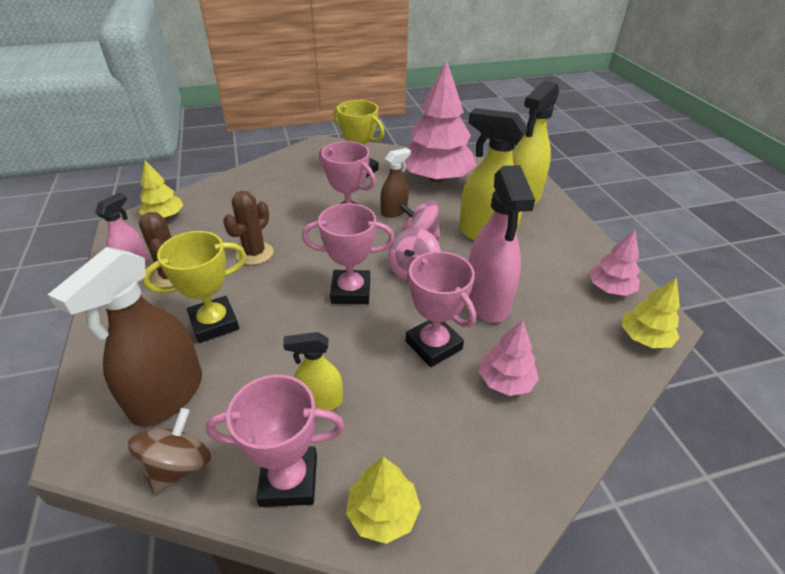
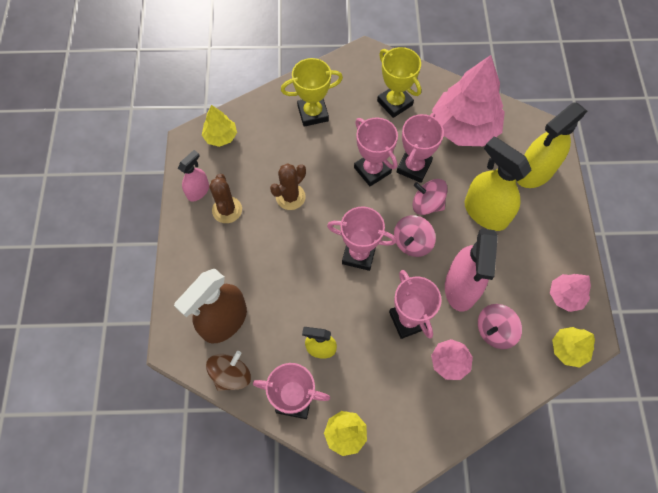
camera: 15 degrees right, 25 degrees up
yellow trophy [143,231,247,343] -> yellow trophy moved to [281,58,343,127]
brown spray bottle [380,148,411,218] -> pink trophy [397,113,444,183]
none -> pink spinning top [478,304,522,349]

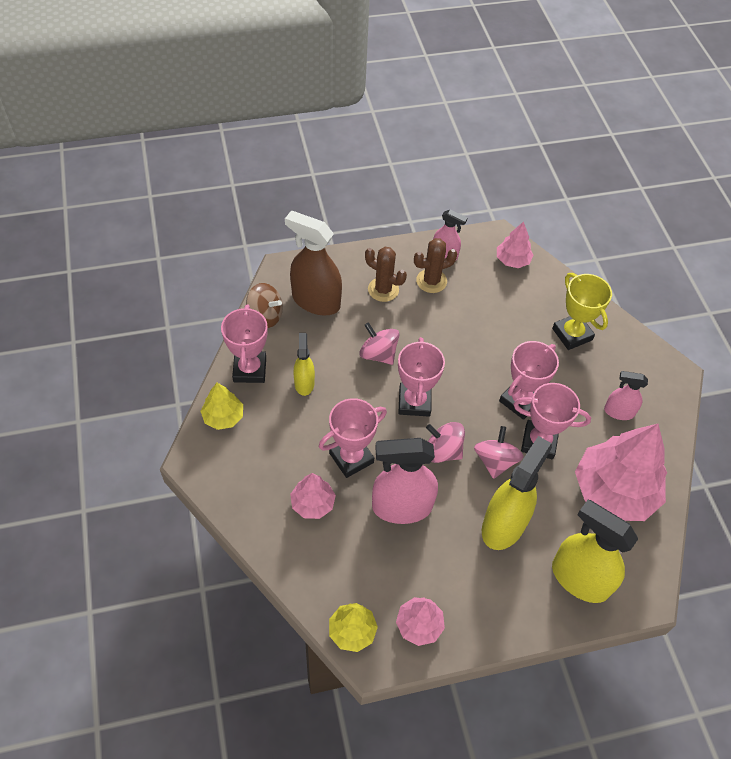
camera: 75 degrees right, 10 degrees down
yellow tree [202,105,237,147] -> pink tree [497,221,534,268]
brown cactus [270,163,306,210] -> brown cactus moved to [365,247,407,302]
yellow trophy [377,47,421,118] -> pink spray bottle [604,371,648,420]
pink spinning top [478,304,522,349] -> pink spinning top moved to [359,322,400,365]

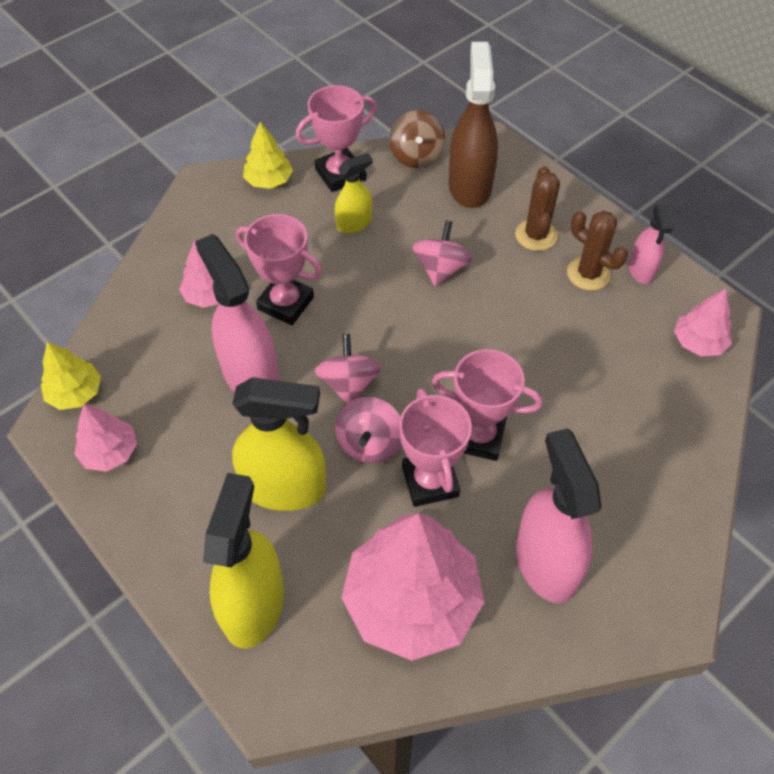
camera: 65 degrees right, 0 degrees up
pink trophy [398,337,445,417] -> none
pink spinning top [474,426,524,479] -> pink spinning top turned 120 degrees clockwise [335,397,402,464]
yellow trophy [552,273,612,350] -> none
pink spray bottle [604,371,648,420] -> pink spray bottle [516,428,602,603], size x1.82

